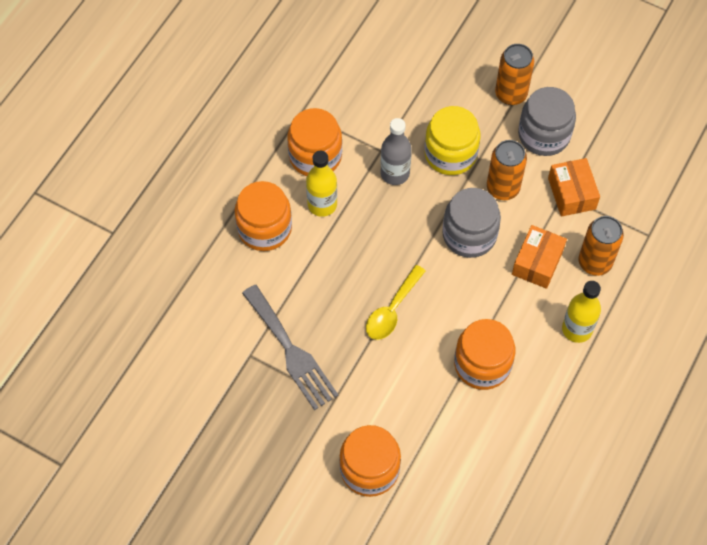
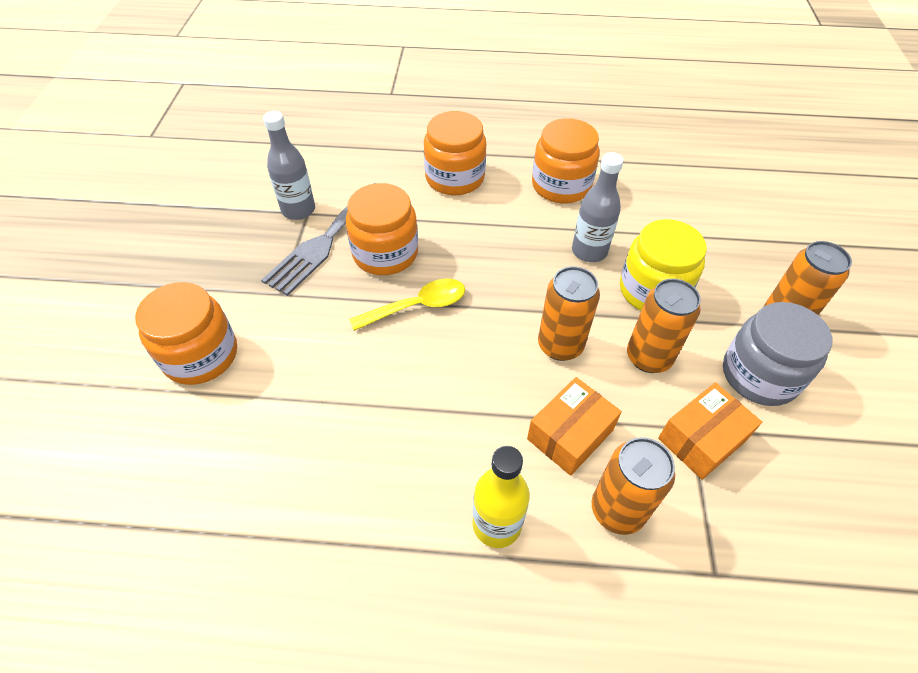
camera: 65 degrees right, 10 degrees down
yellow bottle [306,151,337,217] -> none
yellow spoon [366,265,426,340] -> yellow spoon turned 150 degrees clockwise [349,278,465,331]
grey jar [442,188,501,258] -> orange can [538,266,600,361]
orange jar [454,319,516,390] -> orange jar moved to [346,183,418,275]
orange box [512,225,567,289] -> orange box turned 45 degrees counterclockwise [527,377,622,476]
none -> grey bottle [263,111,315,220]

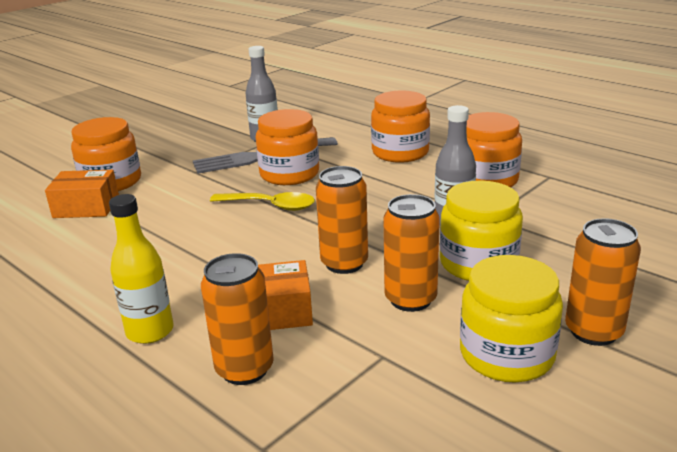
camera: 40 degrees right, 25 degrees down
orange box [658,382,762,480] -> orange box moved to [45,170,119,218]
grey jar [723,302,833,406] -> yellow jar [460,255,563,382]

